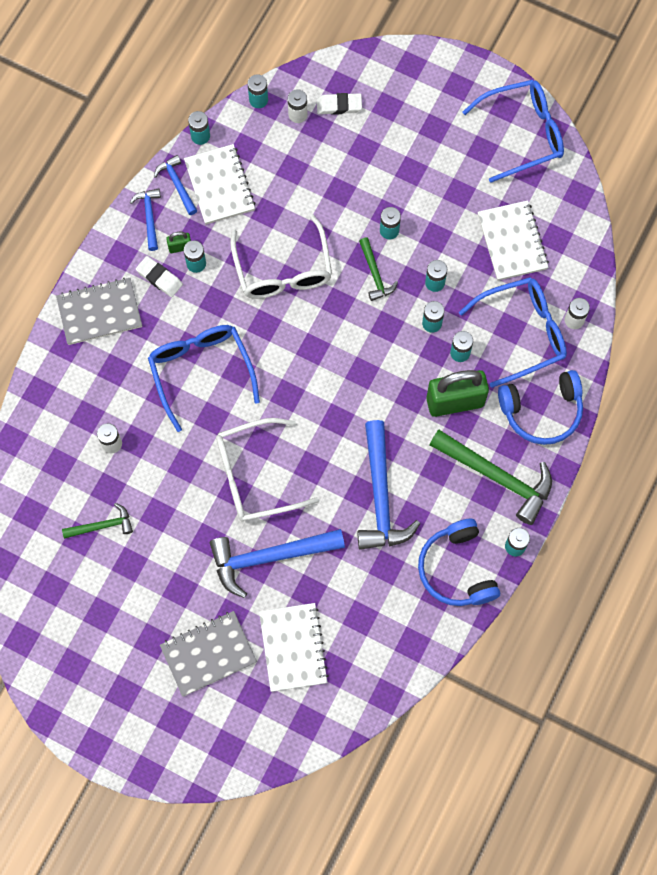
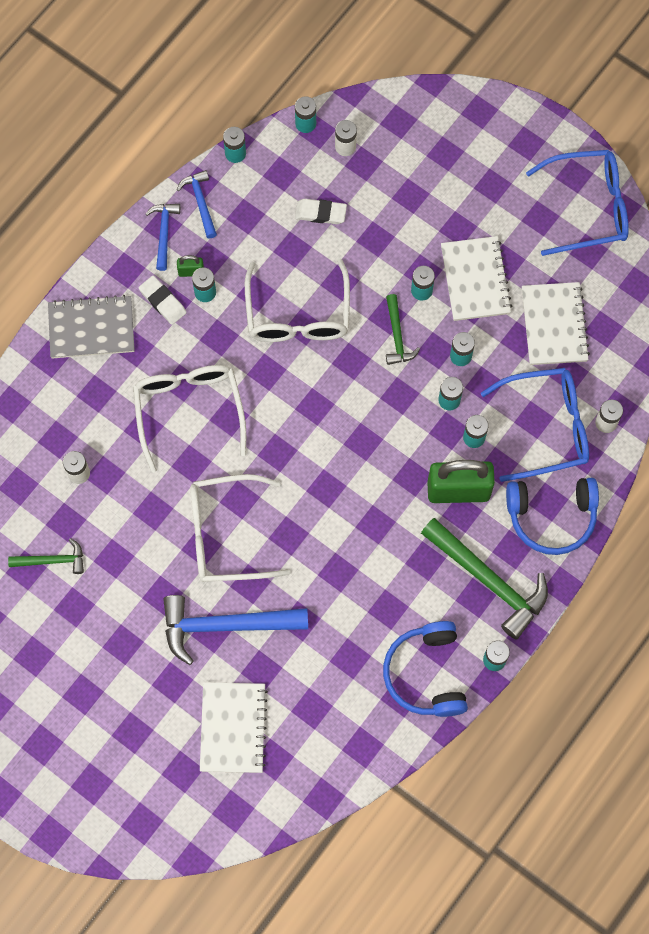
camera: 10 degrees right, 0 degrees up
blue glasses [148,325,260,432] -> white glasses [133,365,246,473]
grey notebook [160,611,257,697] -> none
white notebook [184,144,255,224] -> white notebook moved to [441,236,512,321]
white eraser [317,93,362,115] -> white eraser moved to [295,199,347,224]
blue hammer [357,420,421,550] -> none

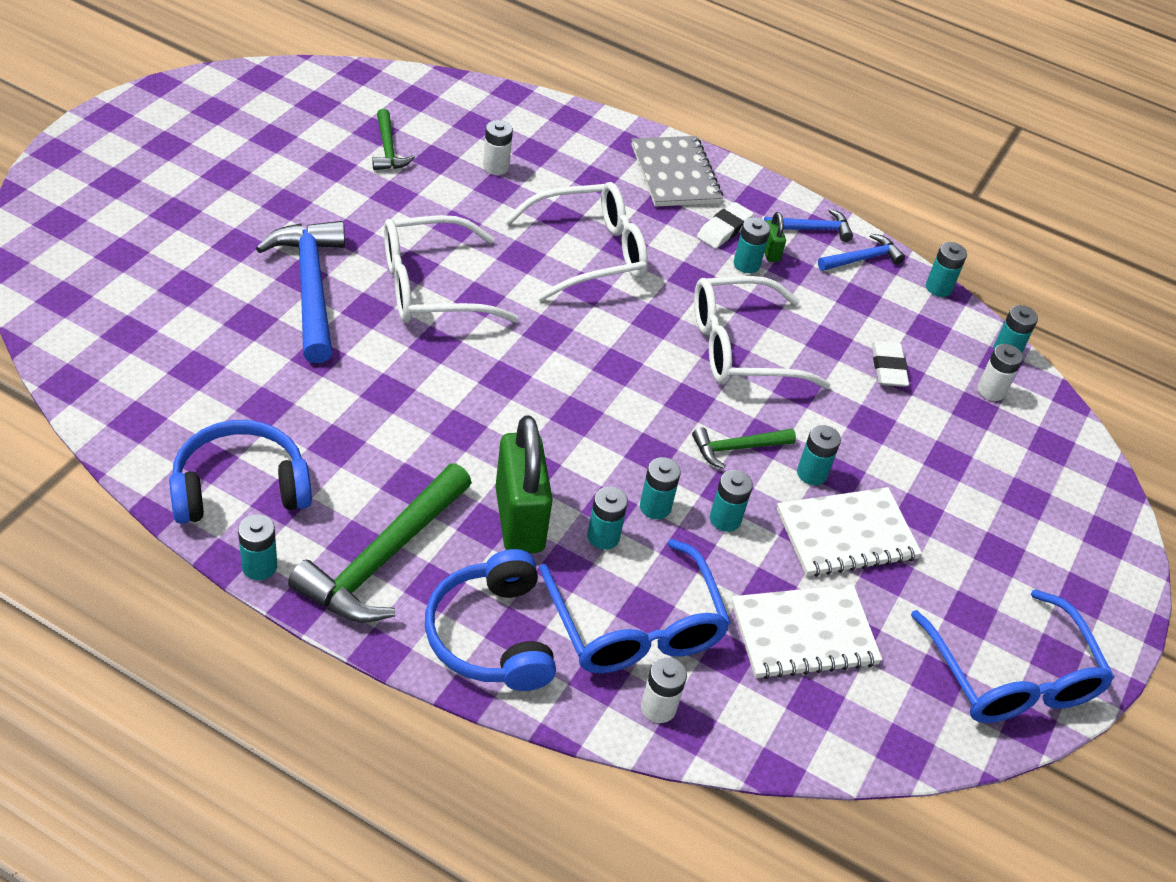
camera: 75 degrees right, 25 degrees down
white glasses [190,474,291,582] -> white glasses turned 90 degrees counterclockwise [384,215,519,323]
white notebook [200,682,268,773] -> none

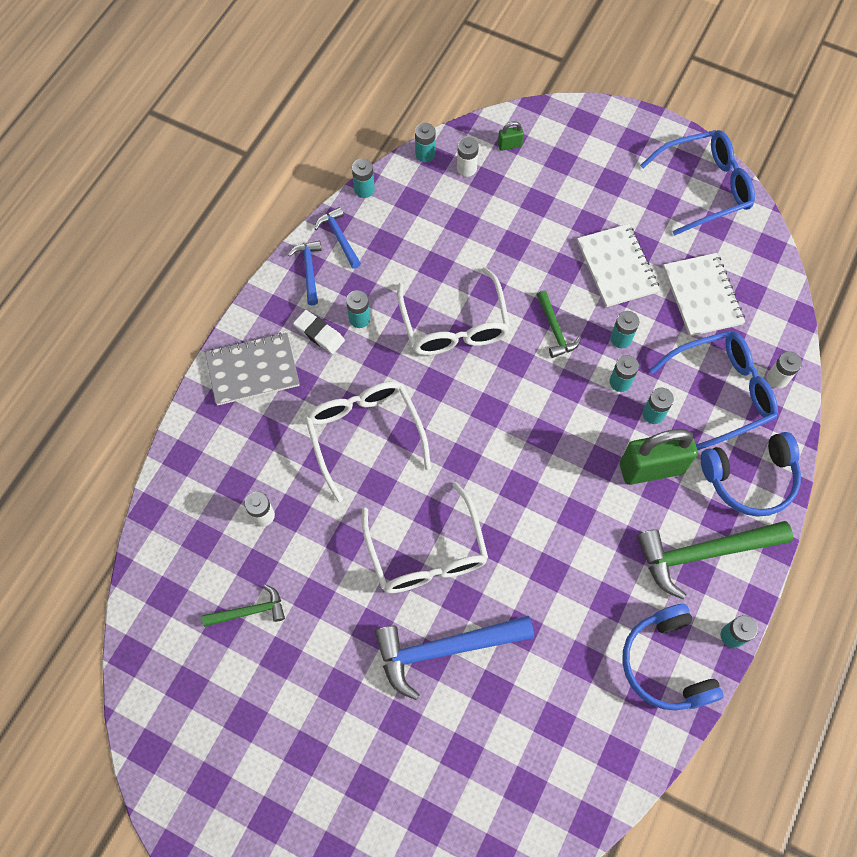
camera: 85 degrees left, 20 degrees up
green hammer [288,463,472,623] -> green hammer turned 135 degrees clockwise [637,521,793,600]
green padlock [764,212,786,262] -> green padlock moved to [498,121,524,151]
turquoise battery [797,425,841,485] -> none
white eraser [872,341,909,387] -> none

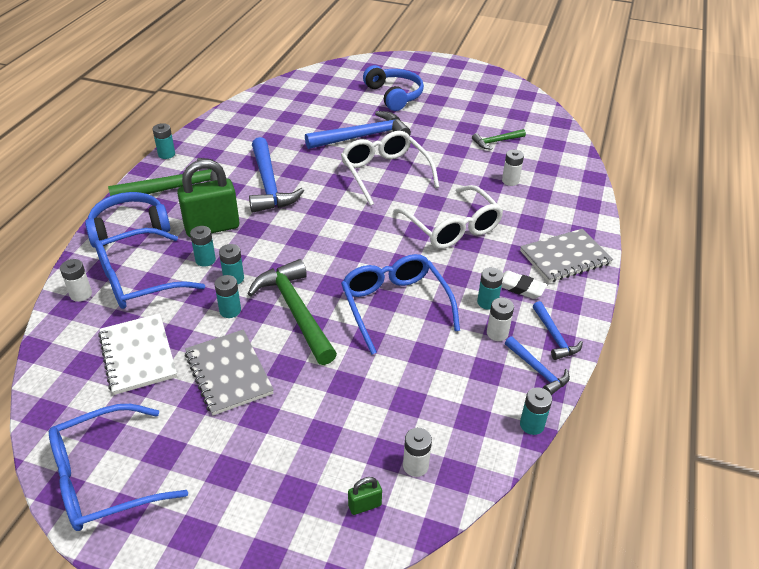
camera: 170 degrees right, 25 degrees down
white glasses [397,267,510,355] -> blue glasses [341,254,460,355]
turquoise battery [415,123,436,162] -> none
green hammer [537,291,581,358] -> green hammer [248,259,337,365], size x1.90
white notebook [577,224,660,307] -> grey notebook [185,329,274,416]
blue headphones [622,604,723,711] -> blue headphones moved to [363,65,424,111]
none -> blue hammer [249,137,304,213]
none -> white battery [487,298,514,341]

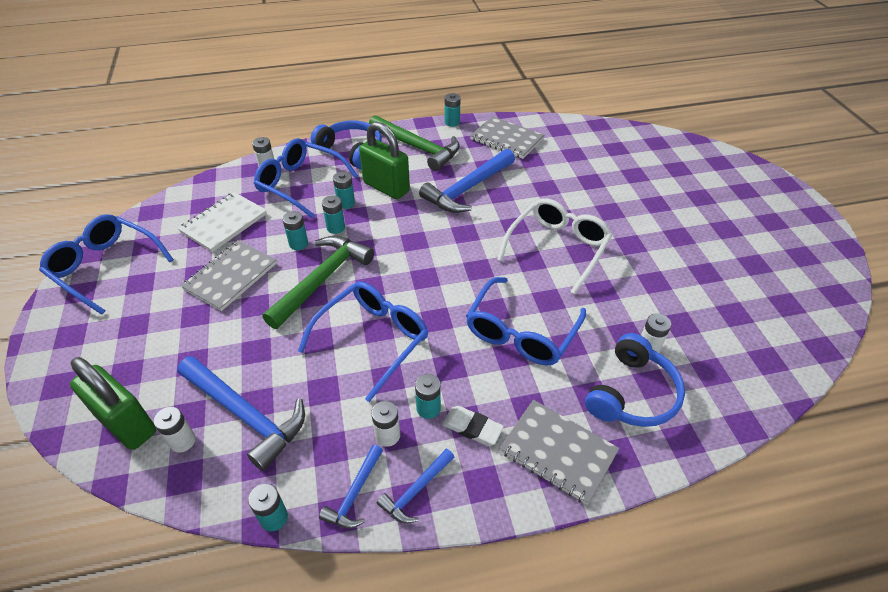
camera: 60 degrees right, 5 degrees up
blue hammer [305,111,411,149] -> blue hammer moved to [177,356,305,471]
green padlock [348,477,382,515] -> green padlock [70,357,156,450], size x2.34
blue headphones [363,65,424,111] -> blue headphones moved to [585,333,685,427]
white glasses [393,185,503,249] -> blue glasses [466,277,586,365]
green hammer [472,129,526,150] -> none
white eraser [501,271,547,299] -> white eraser turned 60 degrees counterclockwise [442,406,504,446]
none -> grey notebook [470,116,544,159]

